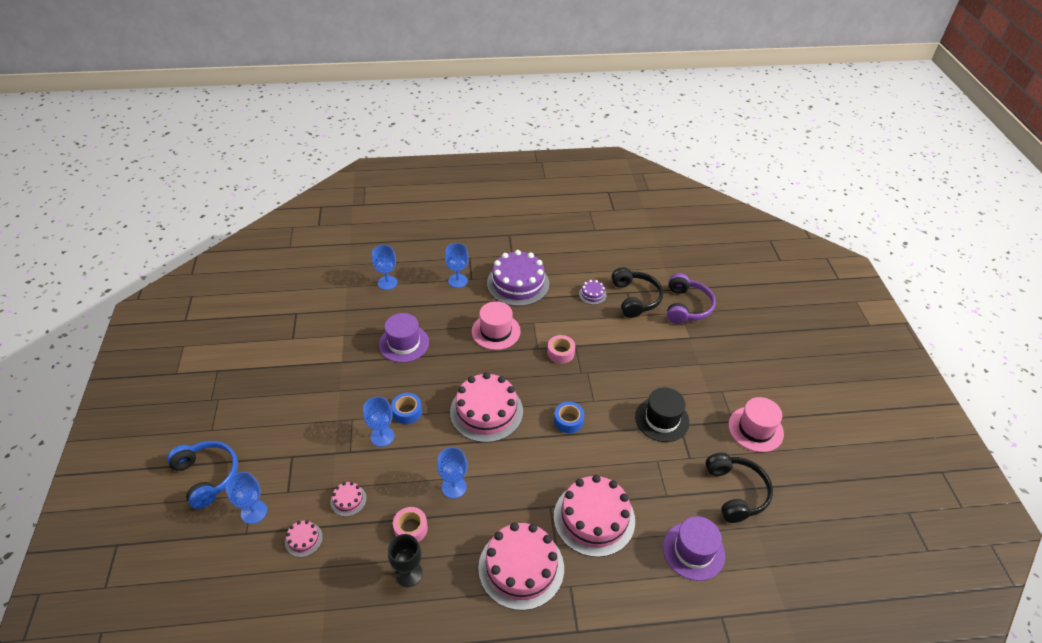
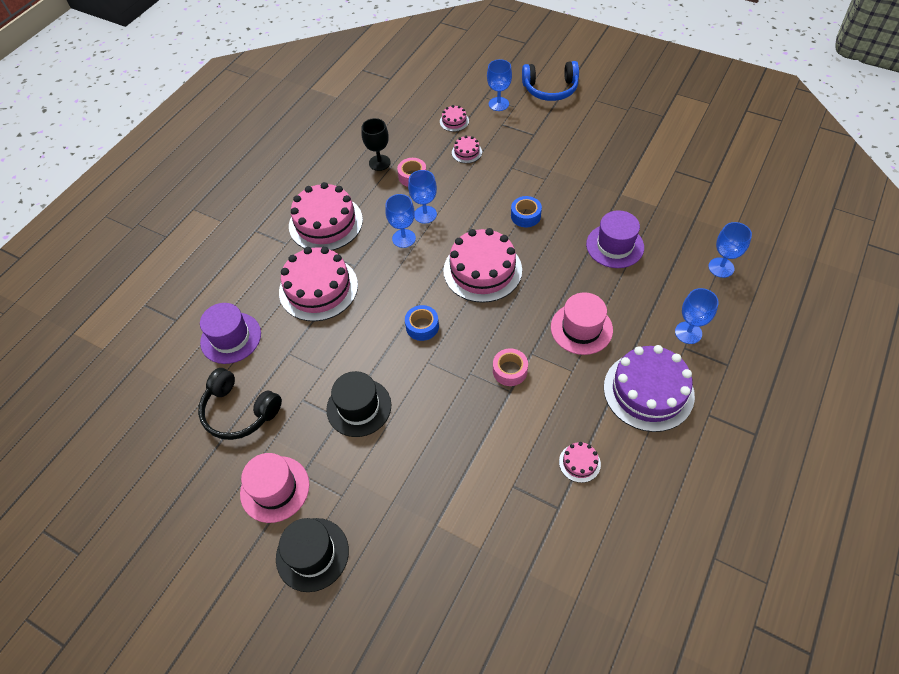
camera: 130 degrees right, 10 degrees up
blue goblet [363,397,394,447] -> blue goblet moved to [385,194,416,248]
purple cake [579,280,607,305] -> pink cake [559,442,601,483]
black headphones [612,267,663,318] -> none
purple headphones [667,273,716,324] -> none
none -> black hat [276,518,349,592]

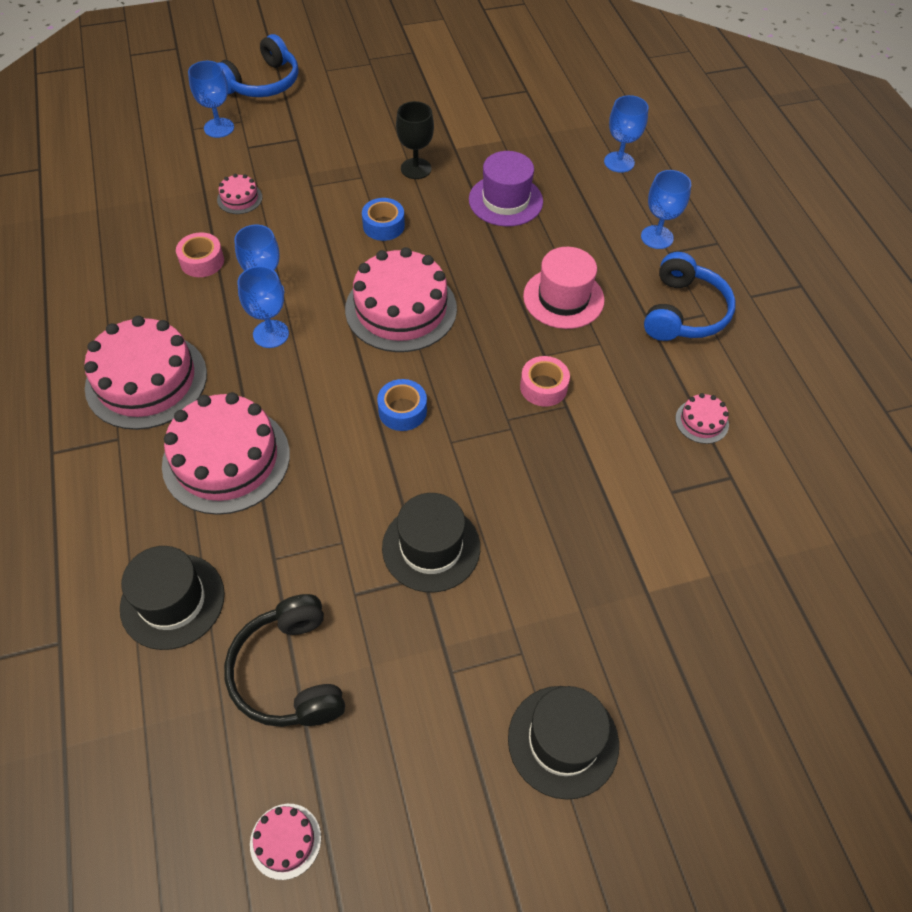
camera: 50 degrees left, 0 degrees up
black headphones [198,368,282,440] -> black headphones turned 90 degrees clockwise [224,594,345,727]
purple hat [200,303,261,364] -> black hat [120,546,225,650]
pink hat [240,453,310,523] -> none
black goblet [361,118,391,171] -> black goblet moved to [396,101,434,179]
pink cake [440,105,469,132] -> pink cake moved to [250,804,321,880]
purple cake [604,345,695,432] -> blue headphones [644,252,736,341]

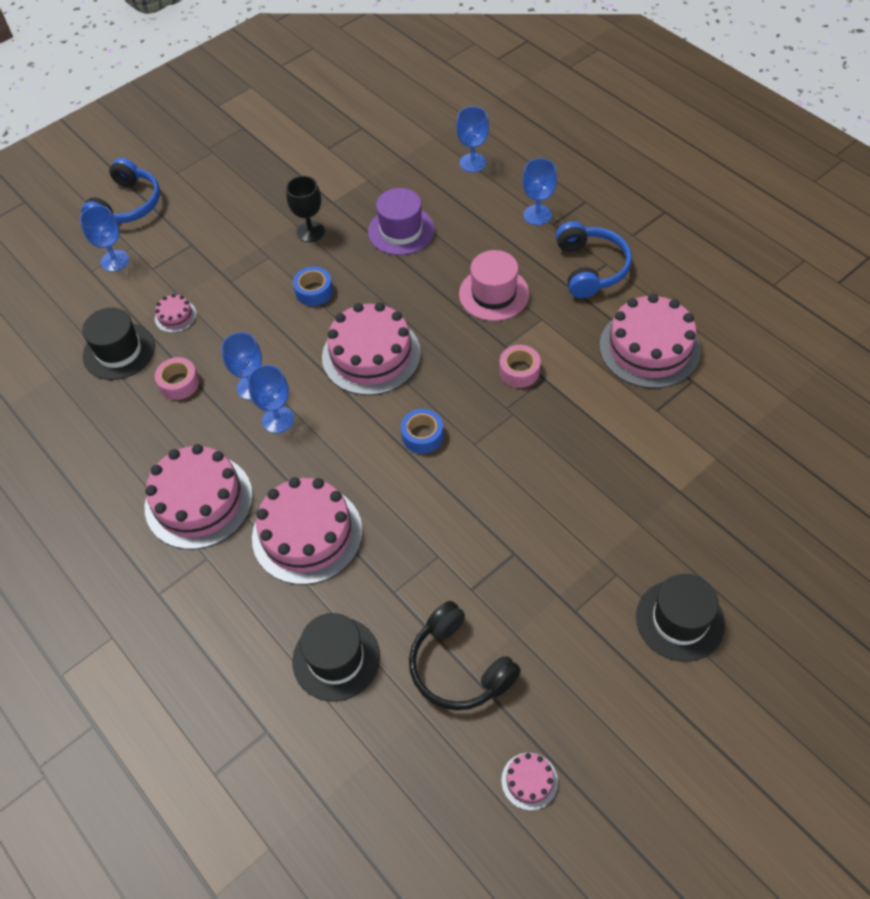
camera: 20 degrees left, 0 degrees up
black hat [382,493,480,592] -> black hat moved to [82,308,155,380]
pink cake [675,393,729,444] -> pink cake [600,294,701,388], size x2.28

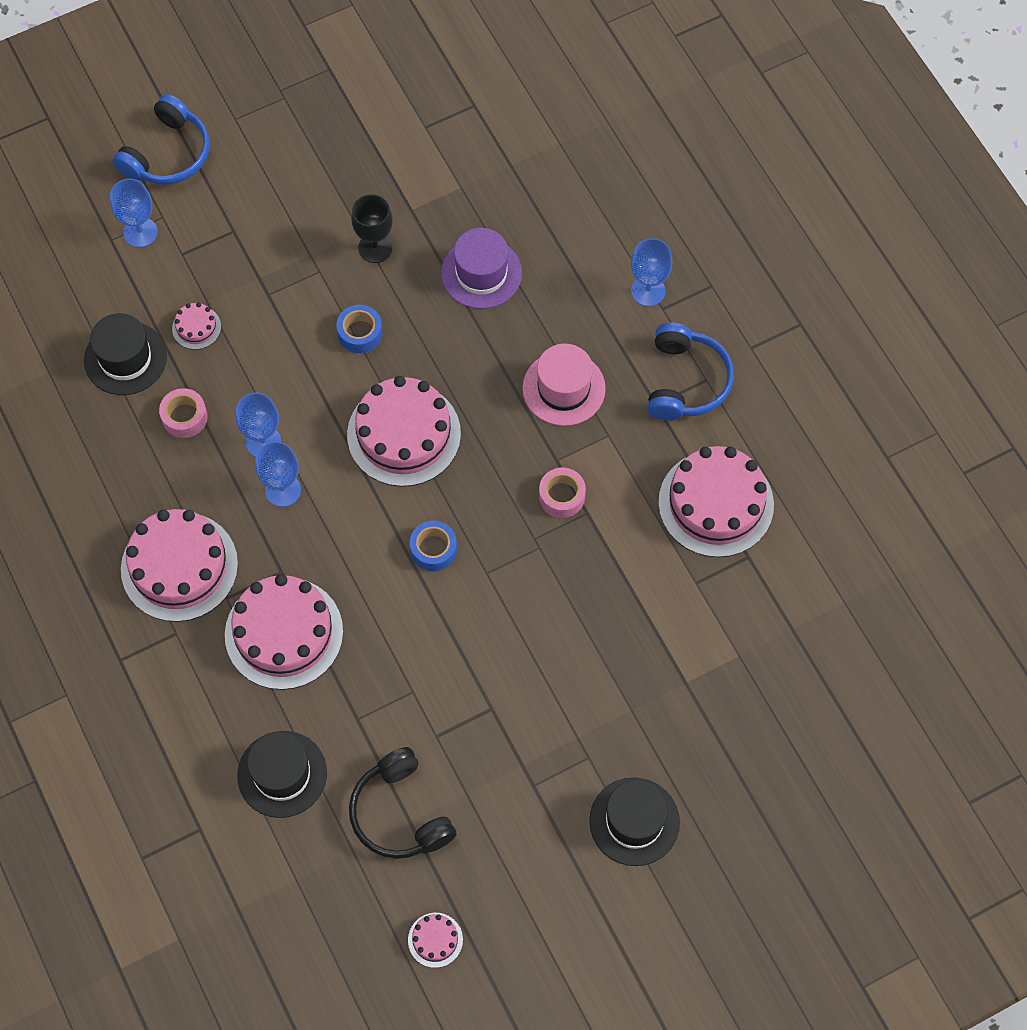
camera: 10 degrees right, 10 degrees up
blue goblet [456,106,489,172] -> none

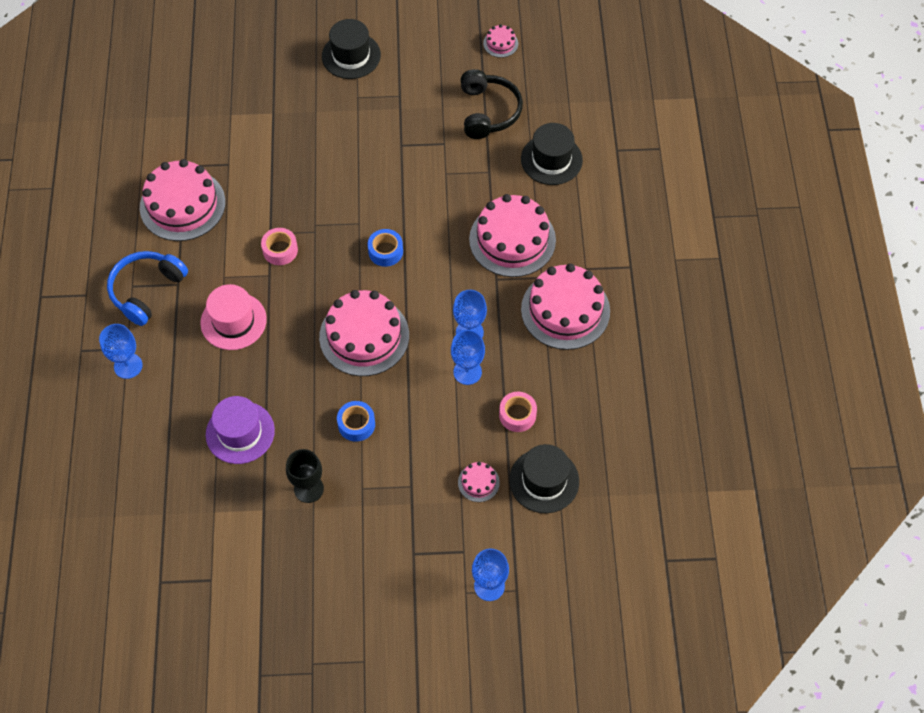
camera: 155 degrees left, 5 degrees down
blue headphones [112,94,210,185] -> none

